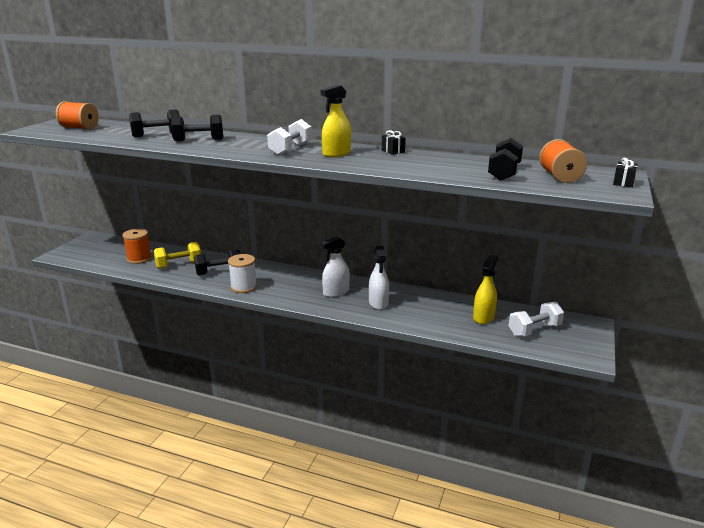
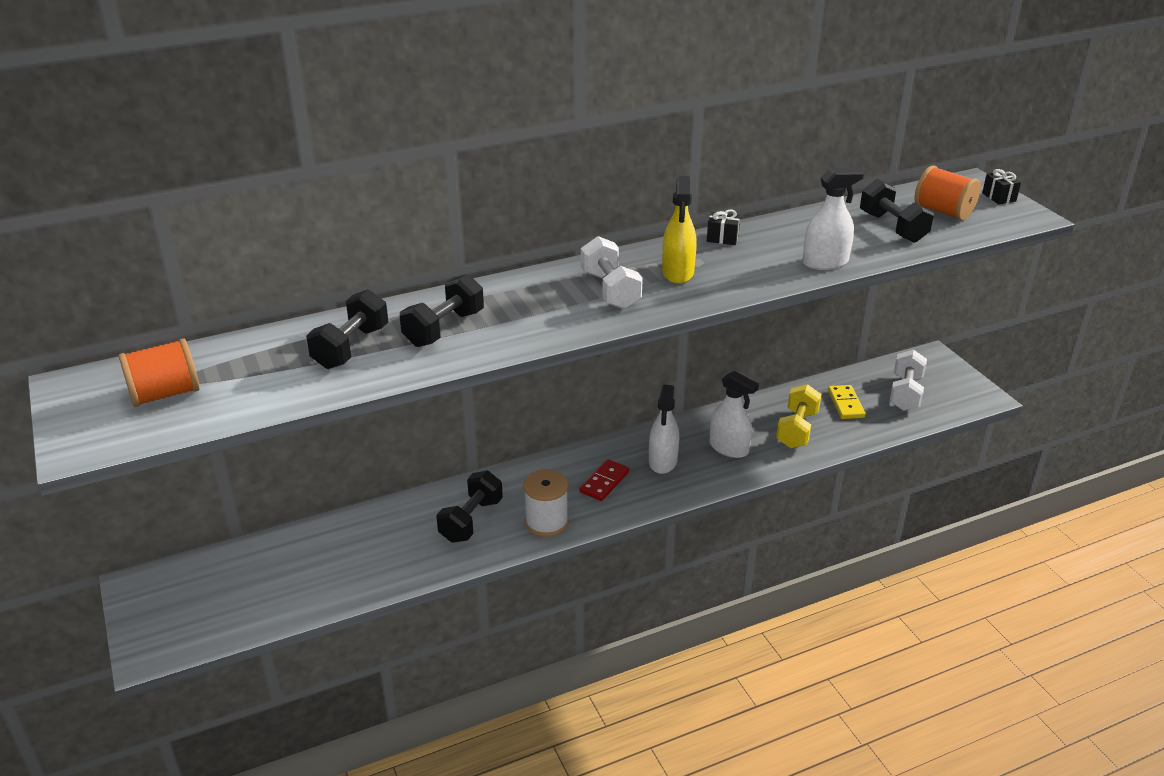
camera: 45 degrees left, 10 degrees up
orange spool [122,229,152,264] -> none
yellow dumbbell [154,242,201,269] -> yellow dumbbell moved to [776,384,821,448]
yellow spray bottle [473,255,498,324] -> yellow domino [828,385,865,419]
none -> red domino [579,459,629,501]
none -> white spray bottle [802,168,864,270]

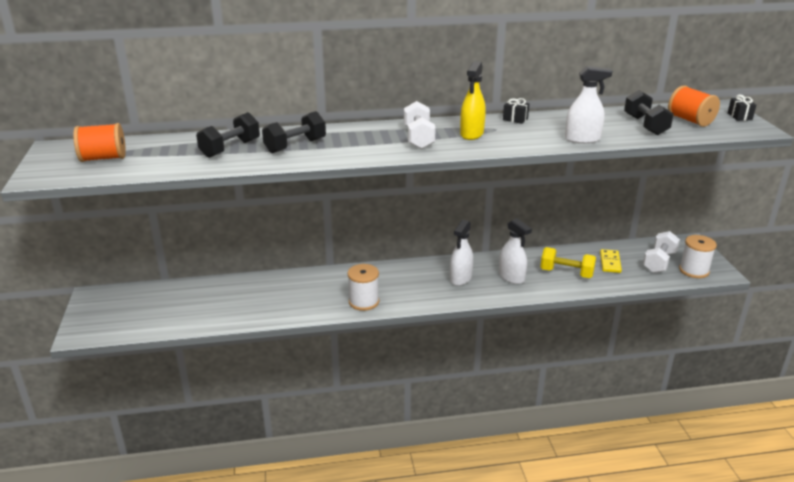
camera: 15 degrees right, 5 degrees down
black dumbbell [436,471,503,543] -> none
red domino [579,459,629,501] -> none
yellow dumbbell [776,384,821,448] -> yellow dumbbell turned 75 degrees clockwise [540,247,596,278]
none -> white spool [679,235,717,278]

